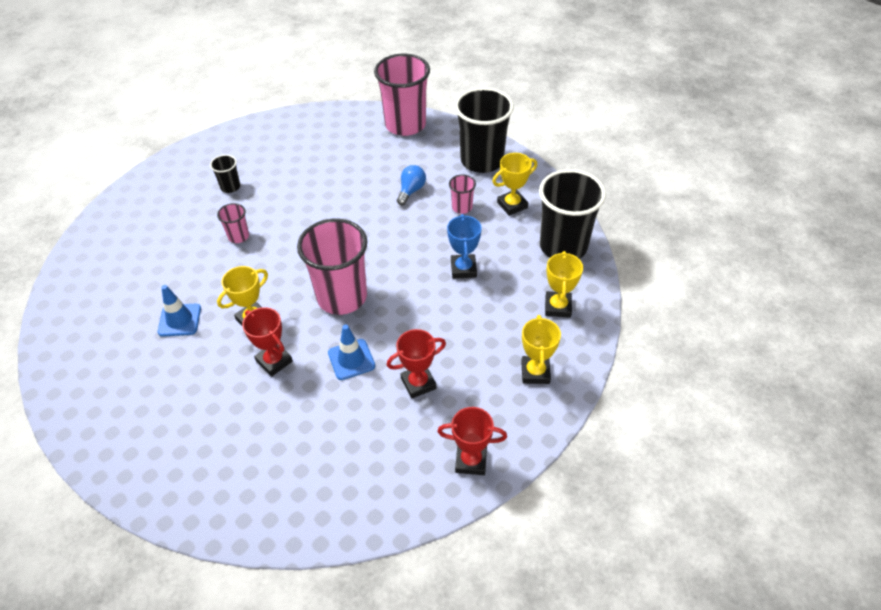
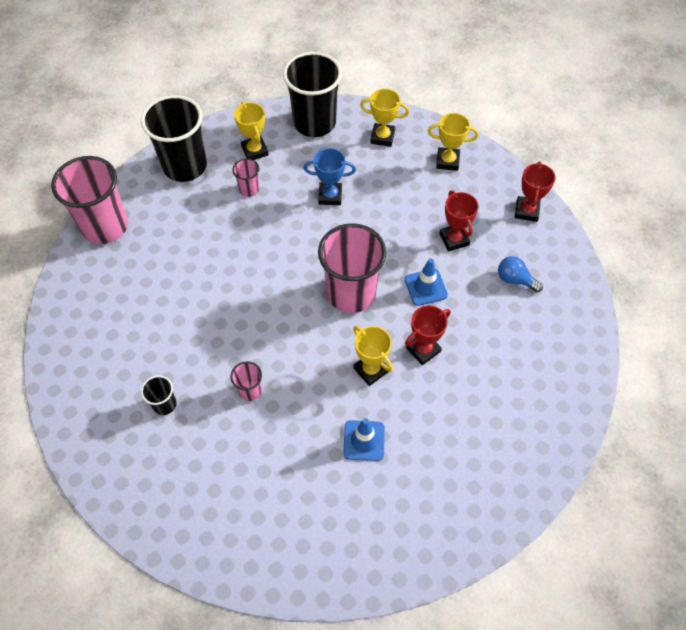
camera: 85 degrees left, 10 degrees up
blue light bulb [397,165,426,205] -> blue light bulb moved to [498,256,543,292]

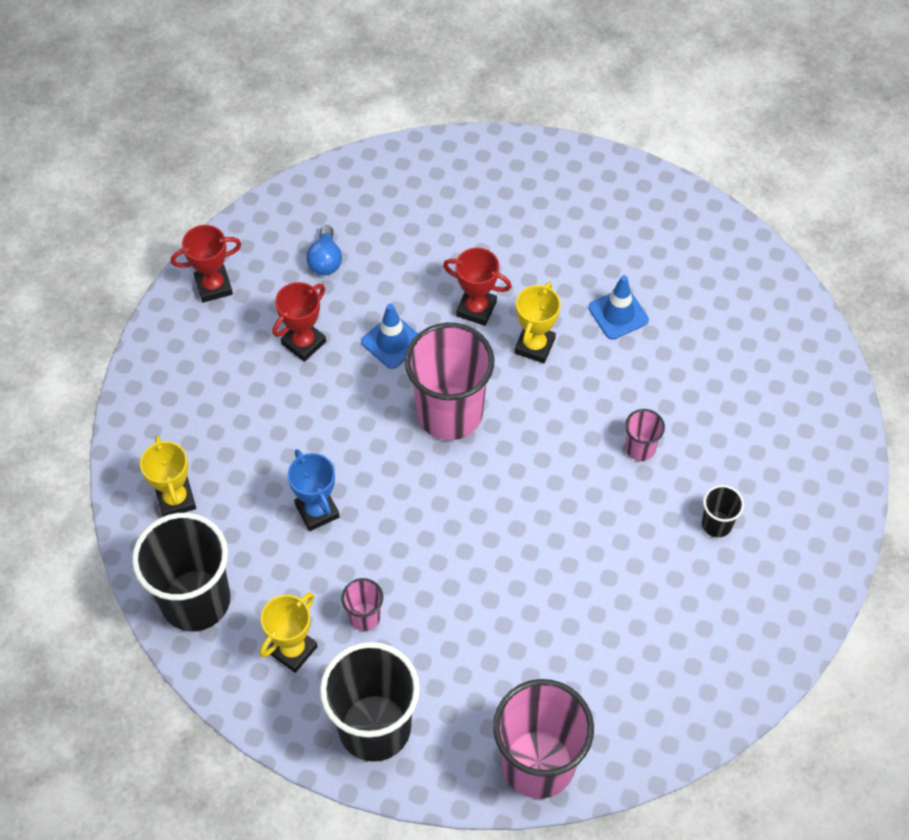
camera: 120 degrees left, 0 degrees up
yellow trophy [428,113,479,171] -> none

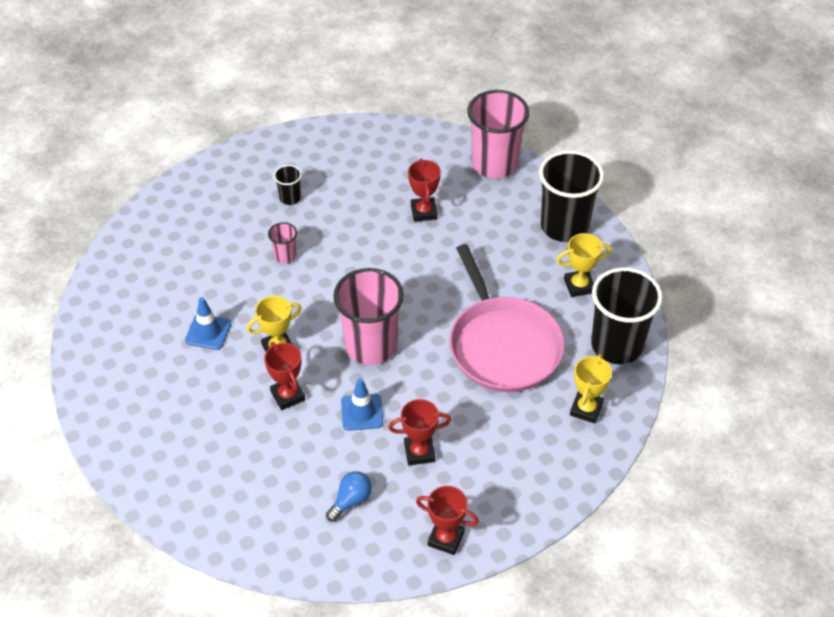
camera: 140 degrees left, 10 degrees down
blue trophy [288,449,340,531] -> pink pan [449,244,565,392]
pink cup [341,578,383,631] -> none
none -> red trophy [408,158,441,222]

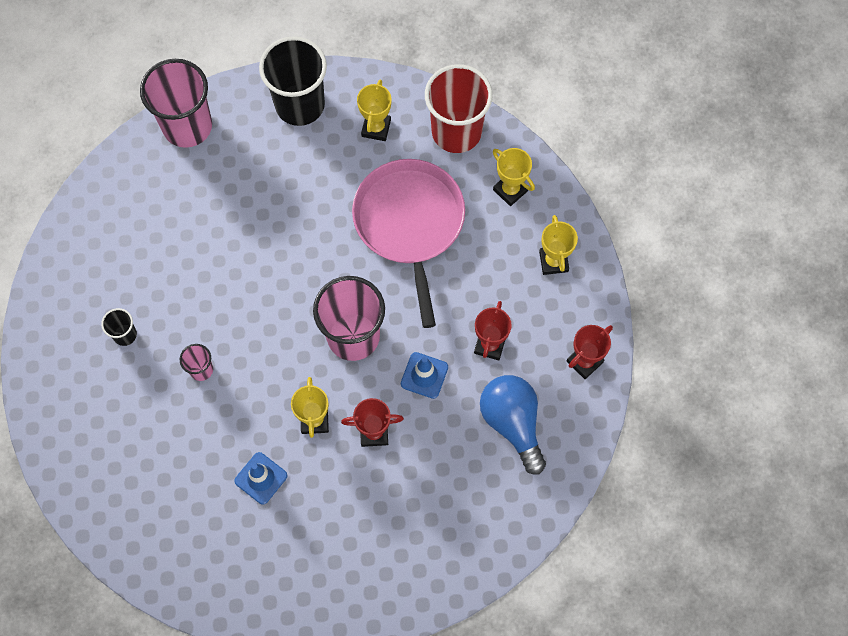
camera: 65 degrees left, 20 degrees up
blue light bulb [326,471,372,522] -> blue light bulb [480,375,546,474], size x1.87
red trophy [408,158,441,222] -> none
pink pan [449,244,565,392] -> pink pan turned 105 degrees counterclockwise [352,159,465,328]
black cup [591,267,663,364] -> red cup [425,64,493,153]
none -> yellow trophy [539,215,578,275]

